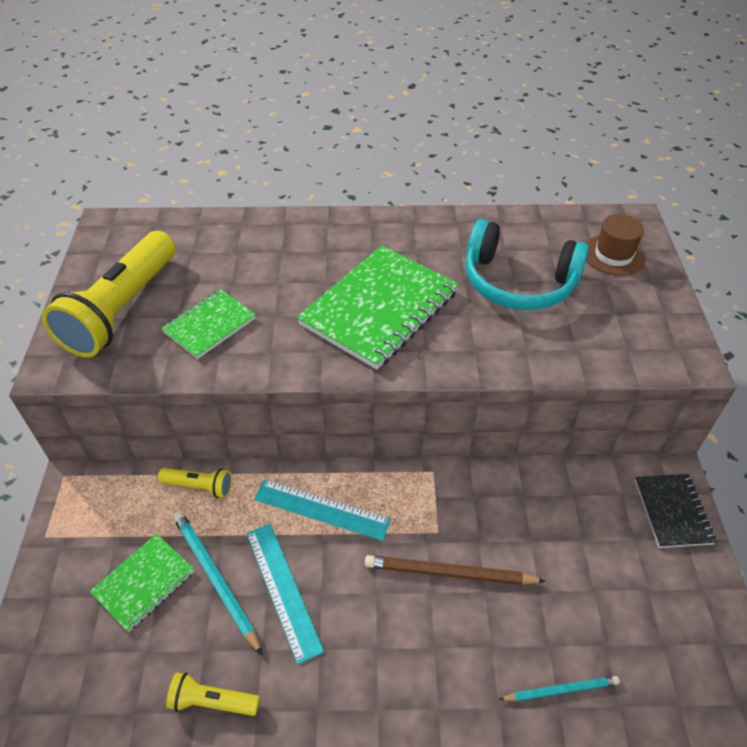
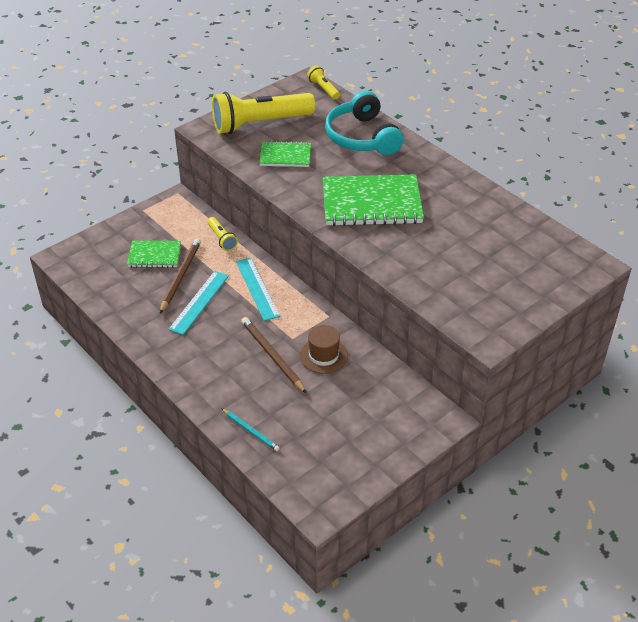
camera: 50 degrees right, 5 degrees down
yellow flashlight [166,673,260,716] -> yellow flashlight moved to [307,66,340,100]
turquoise pencil [173,511,263,655] -> brown pencil [160,238,201,314]
turquoise headphones [465,219,589,310] -> turquoise headphones moved to [325,91,404,155]
brown hat [586,214,646,276] -> brown hat moved to [300,325,348,374]
black notebook [635,474,717,548] -> none

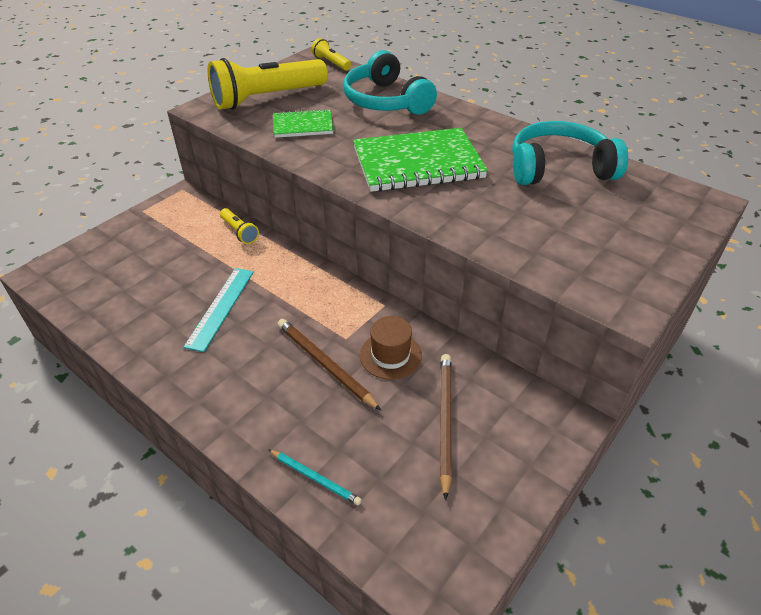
camera: 10 degrees left, 0 degrees up
green notebook [127,241,181,268] -> none
brown pencil [160,238,201,314] -> brown pencil moved to [440,354,452,500]
turquoise ruler [236,258,280,321] -> none
none -> turquoise headphones [512,121,628,185]

